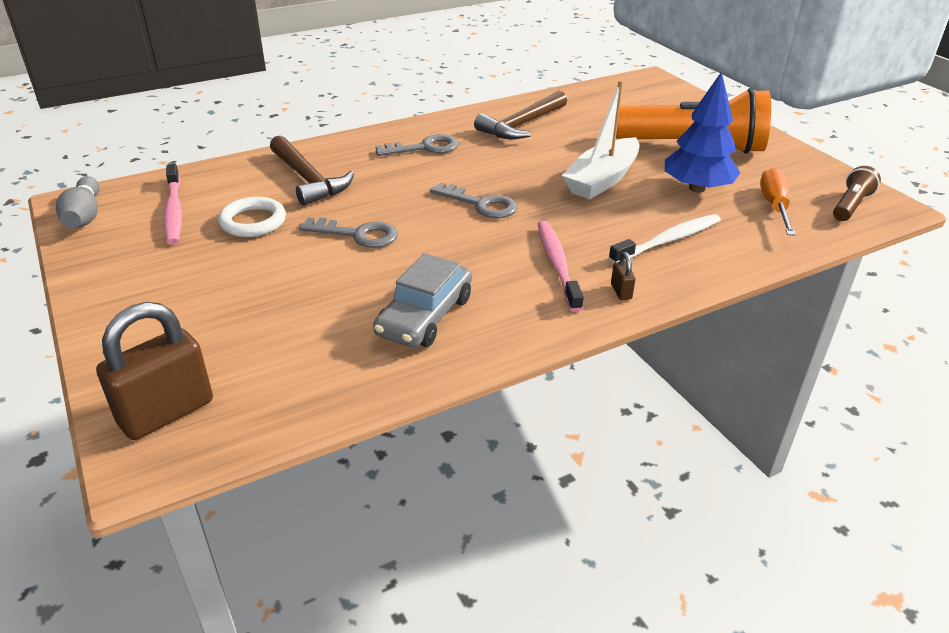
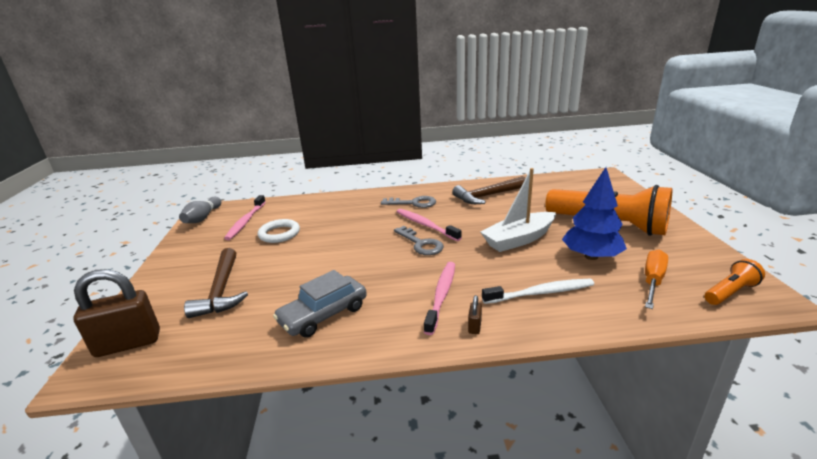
camera: 25 degrees right, 10 degrees down
brown hammer [270,135,354,206] -> brown hammer moved to [184,248,248,318]
grey key [299,217,398,248] -> none
brown flashlight [833,166,881,221] -> orange flashlight [704,259,765,305]
none -> pink toothbrush [397,209,462,241]

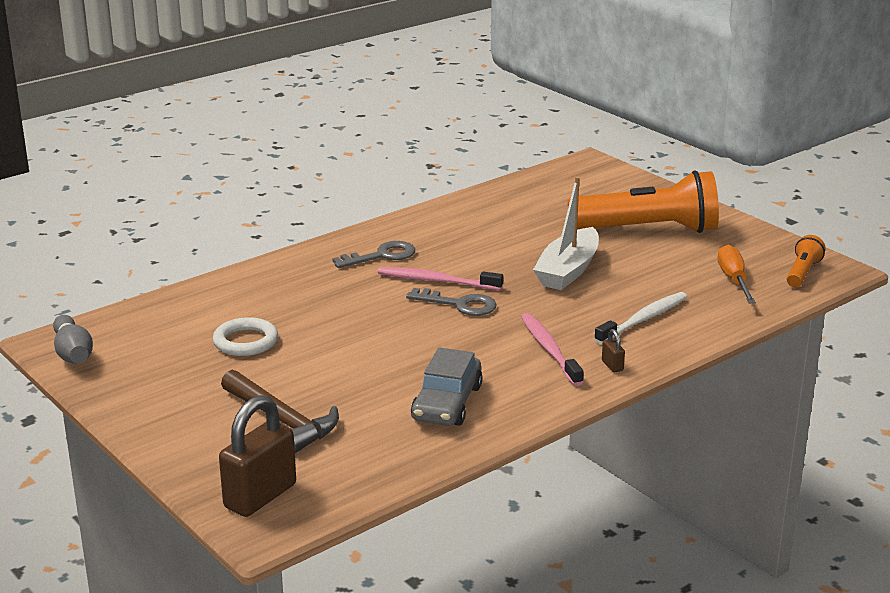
camera: 35 degrees left, 0 degrees up
pink toothbrush [224,195,266,240] -> none
brown hammer [452,176,526,204] -> none
blue tree [562,167,627,260] -> none

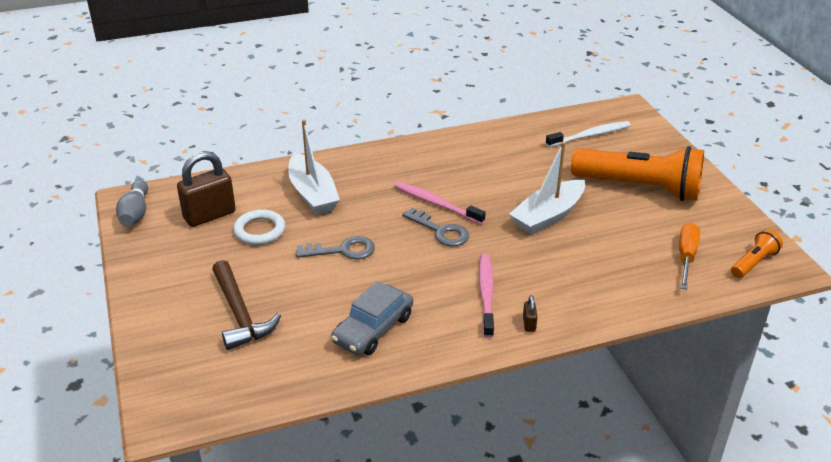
camera: 20 degrees right, 10 degrees up
brown padlock [219,395,296,517] -> brown padlock moved to [177,151,236,227]
grey key [332,241,415,268] -> grey key moved to [296,236,375,260]
white toothbrush [594,292,687,344] -> white toothbrush moved to [546,121,631,147]
none -> white boat [288,120,340,215]

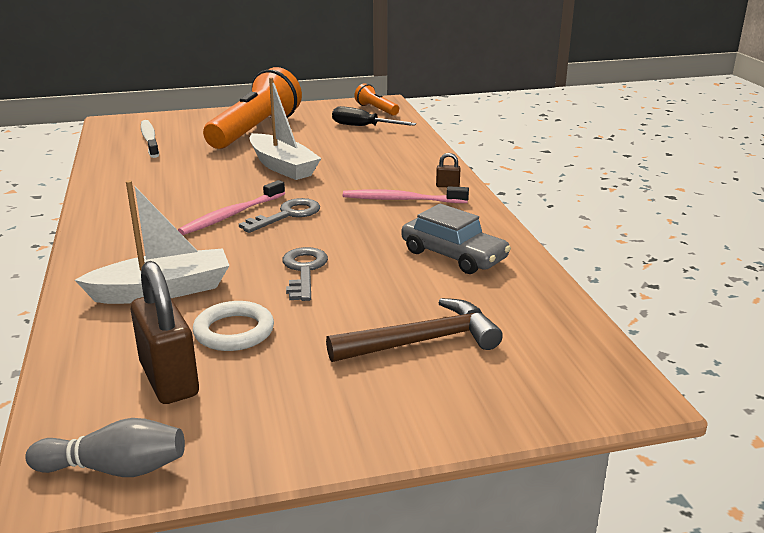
camera: 85 degrees left, 10 degrees down
orange screwdriver [679,223,700,290] -> black screwdriver [332,106,416,126]

